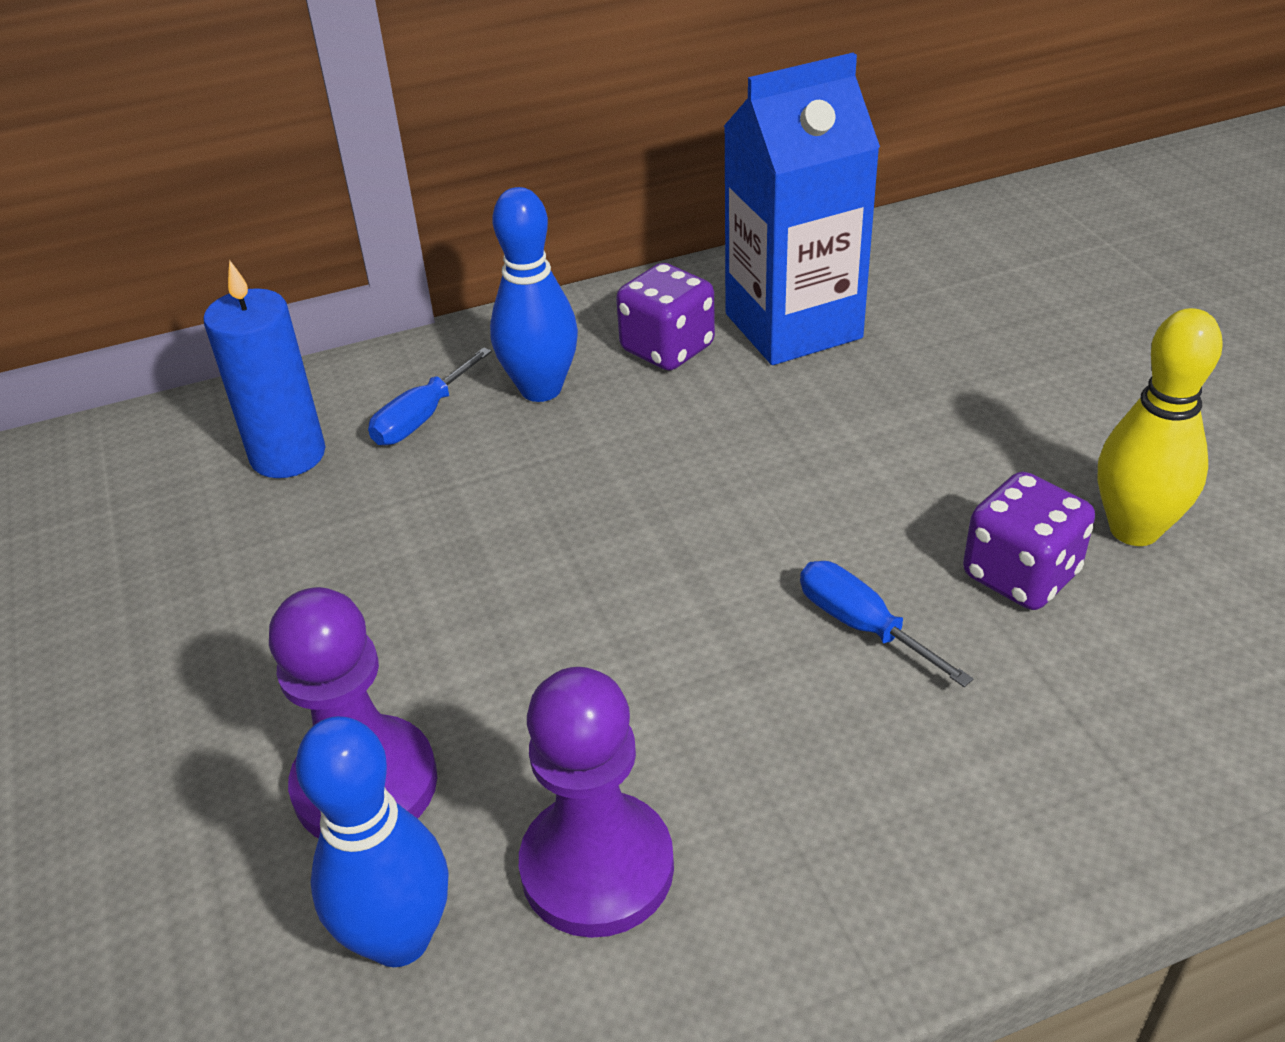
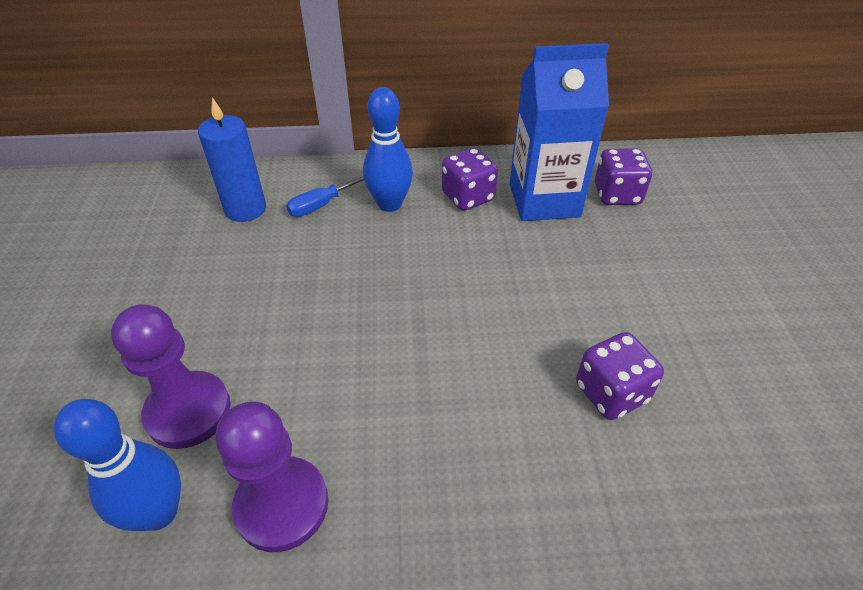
camera: 15 degrees right, 5 degrees up
blue screwdriver [800,561,973,687] -> none
yellow bowling pin [1098,308,1223,546] -> none
none -> purple dice [595,148,653,205]

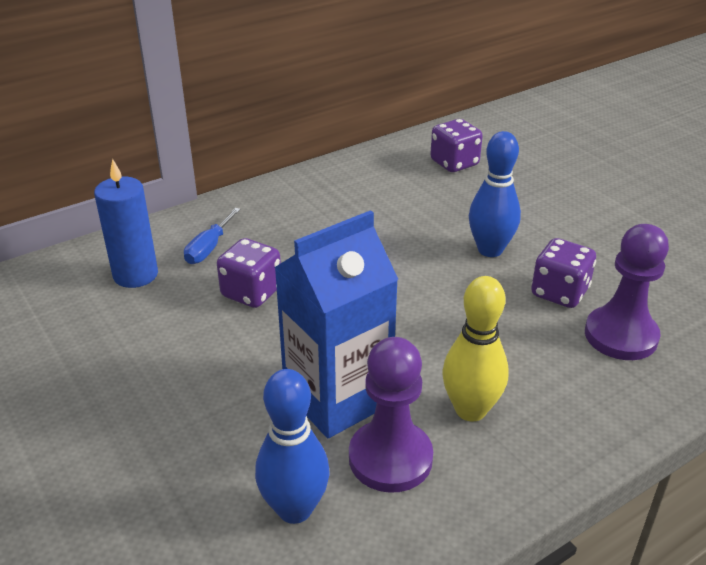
camera: 30 degrees left, 10 degrees down
purple pawn [111,304,231,449] -> purple pawn moved to [585,224,669,360]
blue bowling pin [363,87,413,212] -> blue bowling pin moved to [469,131,521,257]
purple dice [442,148,498,211] -> purple dice moved to [217,238,281,308]
blue carton [509,43,609,221] -> blue carton moved to [274,210,398,438]
none -> yellow bowling pin [443,276,509,422]

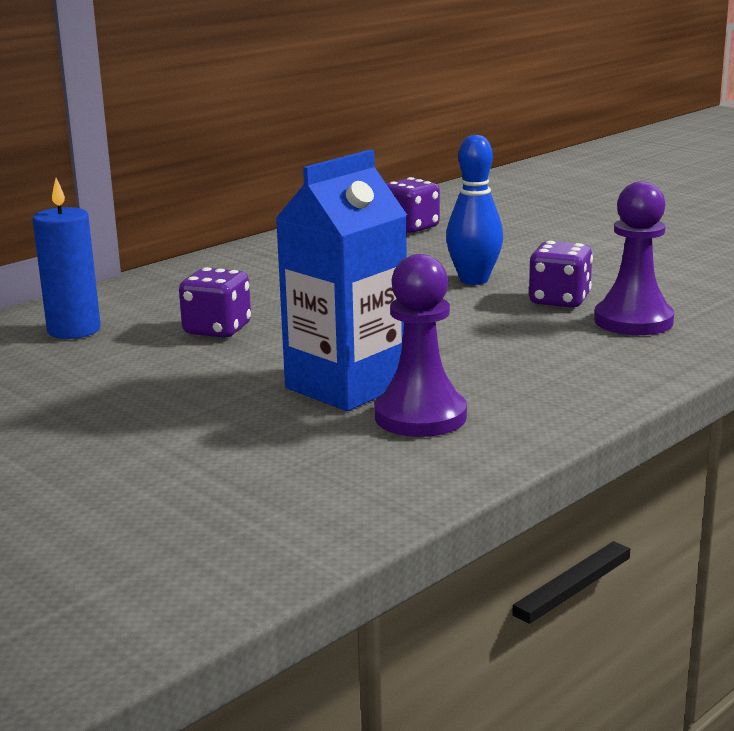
camera: 10 degrees left, 15 degrees down
blue screwdriver [184,208,241,264] -> none
blue bowling pin [255,369,330,524] -> none
yellow bowling pin [443,276,509,422] -> none

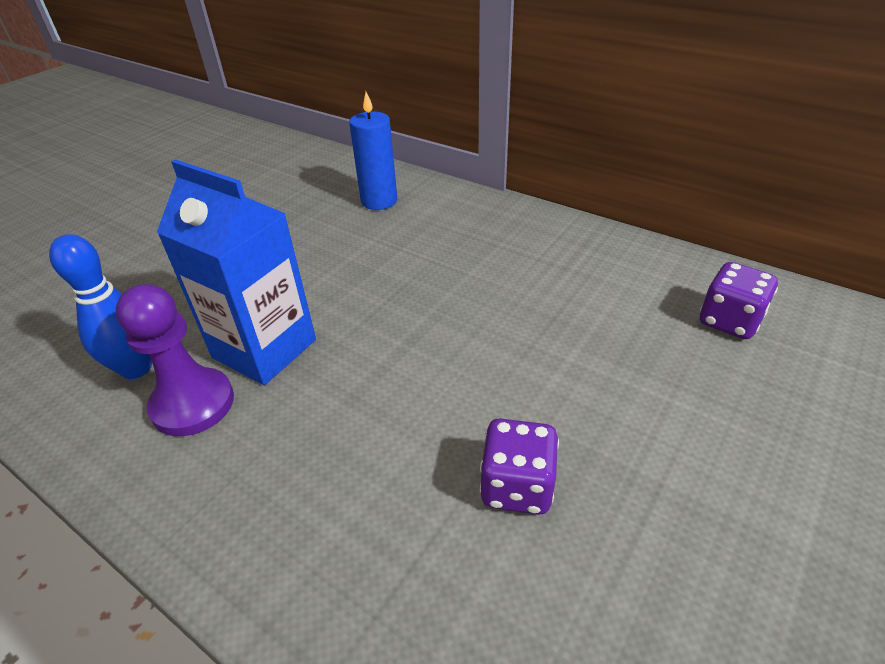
camera: 80 degrees right, 20 degrees up
purple dice [179,267,251,338] -> none
blue bowling pin [446,135,503,285] -> blue bowling pin moved to [49,234,152,379]
purple pawn [594,181,674,335] -> none

